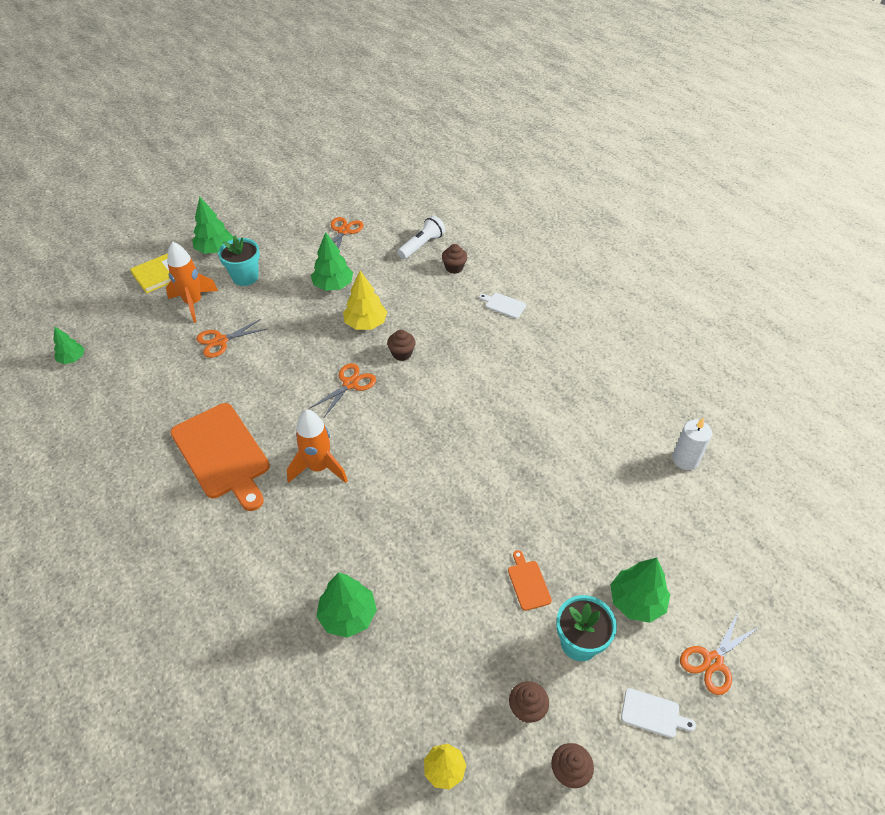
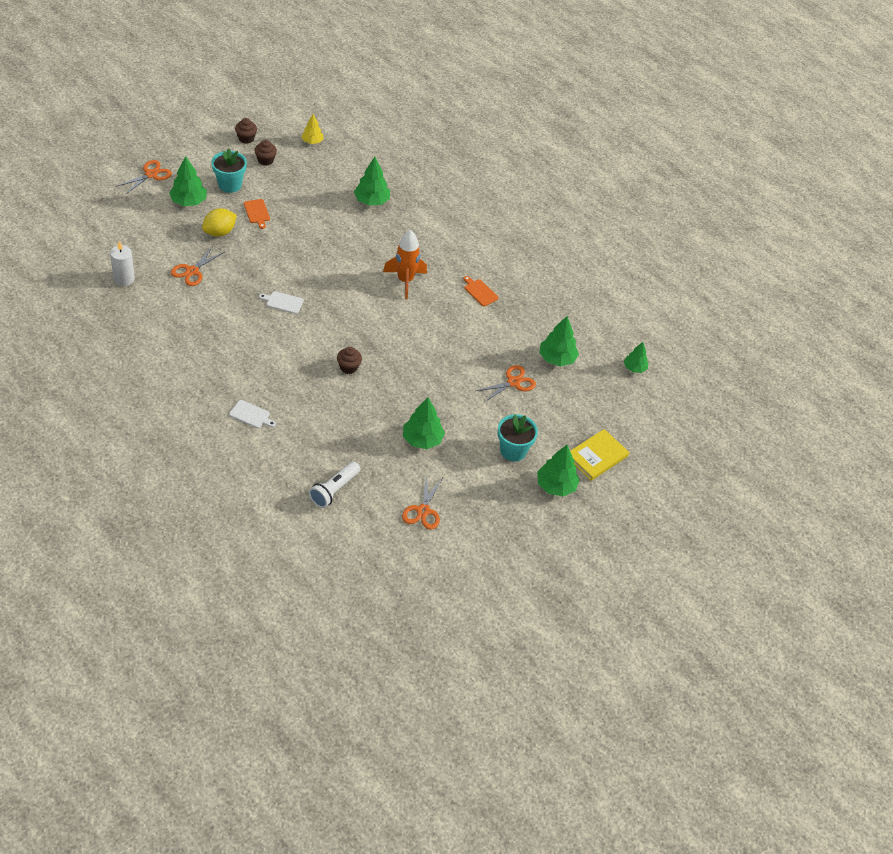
camera: 170 degrees right, 0 degrees up
orange rocket [166,242,218,323] -> none
orange cutting board [170,403,270,511] -> orange cutting board [464,276,499,306], size x0.42
orange scissors [309,363,376,417] -> orange scissors moved to [171,246,224,286]
yellow tree [343,270,387,330] -> none
brown cupcake [442,244,467,274] -> none
white cutting board [621,688,696,738] -> white cutting board moved to [259,291,304,314]
none -> yellow lemon [202,208,237,237]
none -> green tree [539,316,579,366]

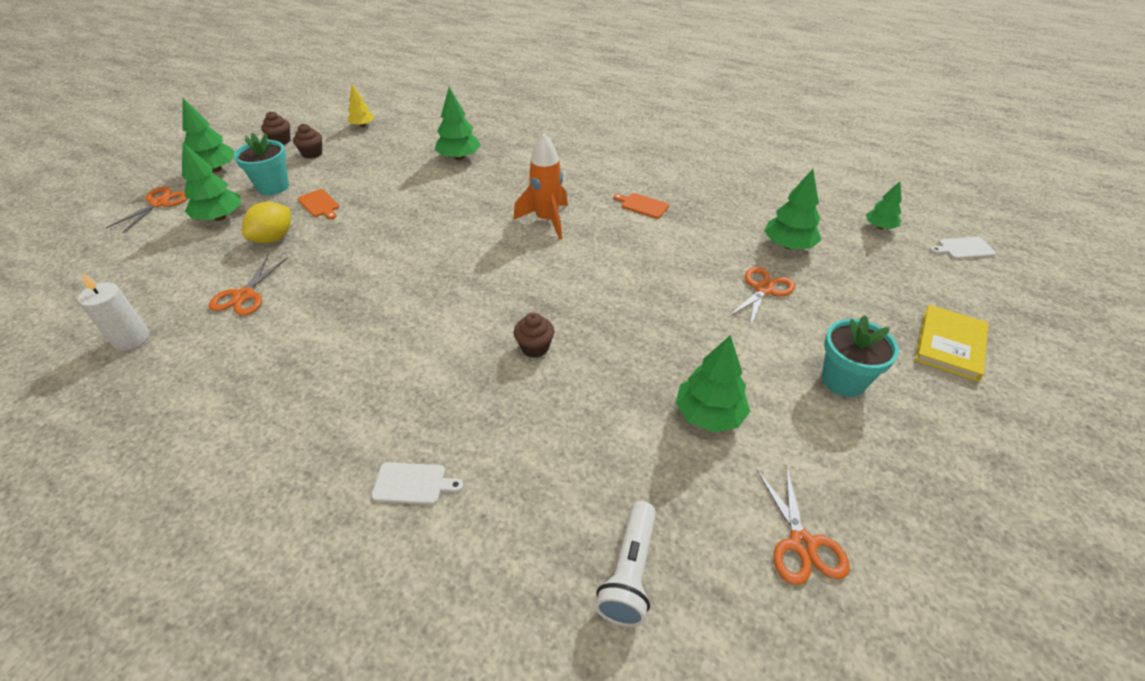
camera: 15 degrees left, 5 degrees down
white cutting board [259,291,304,314] -> white cutting board moved to [930,237,996,259]
green tree [537,445,580,496] -> green tree moved to [183,98,235,173]

